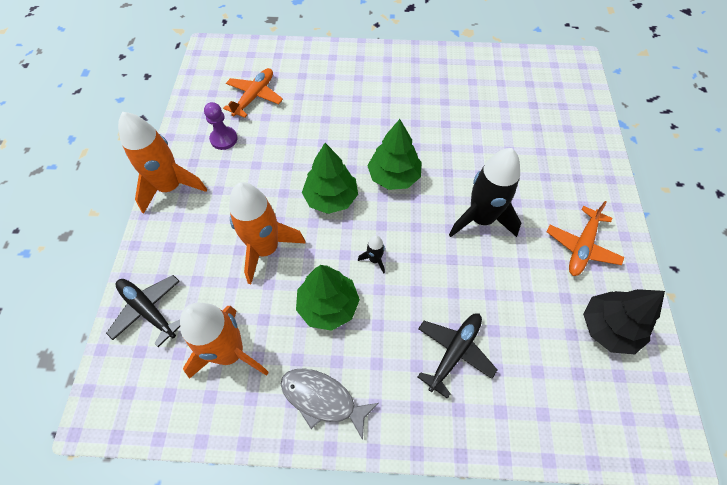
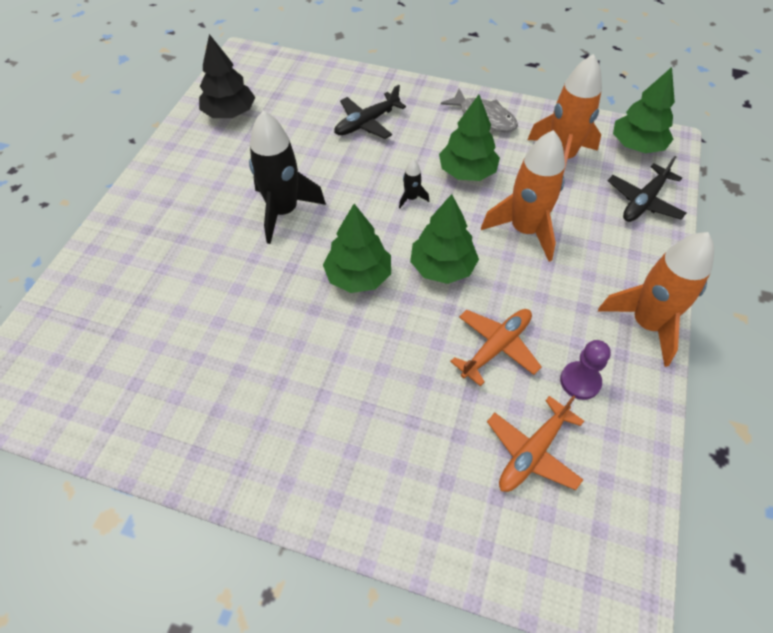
camera: 165 degrees left, 5 degrees down
black plane [106,275,180,347] -> black plane turned 75 degrees clockwise [608,156,686,222]
orange plane [547,201,624,276] -> orange plane moved to [450,309,542,386]
none -> green tree [613,67,675,153]

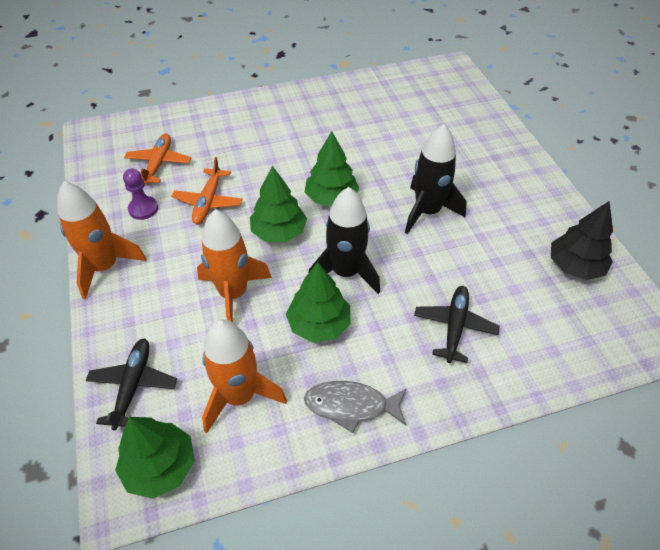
camera: 145 degrees right, 5 degrees down
black rocket [399,159,429,208] -> black rocket [309,187,380,294], size x2.34

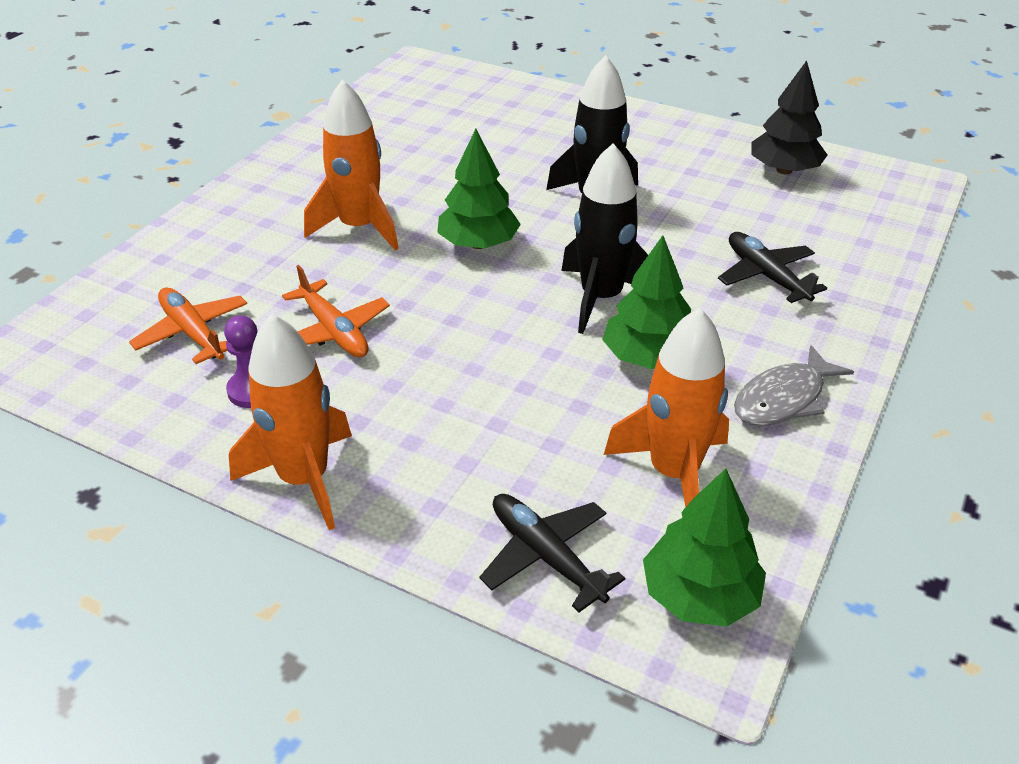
camera: 45 degrees left, 10 degrees down
orange rocket [197,209,272,322] -> orange rocket moved to [304,79,399,250]
green tree [250,166,307,242] -> none

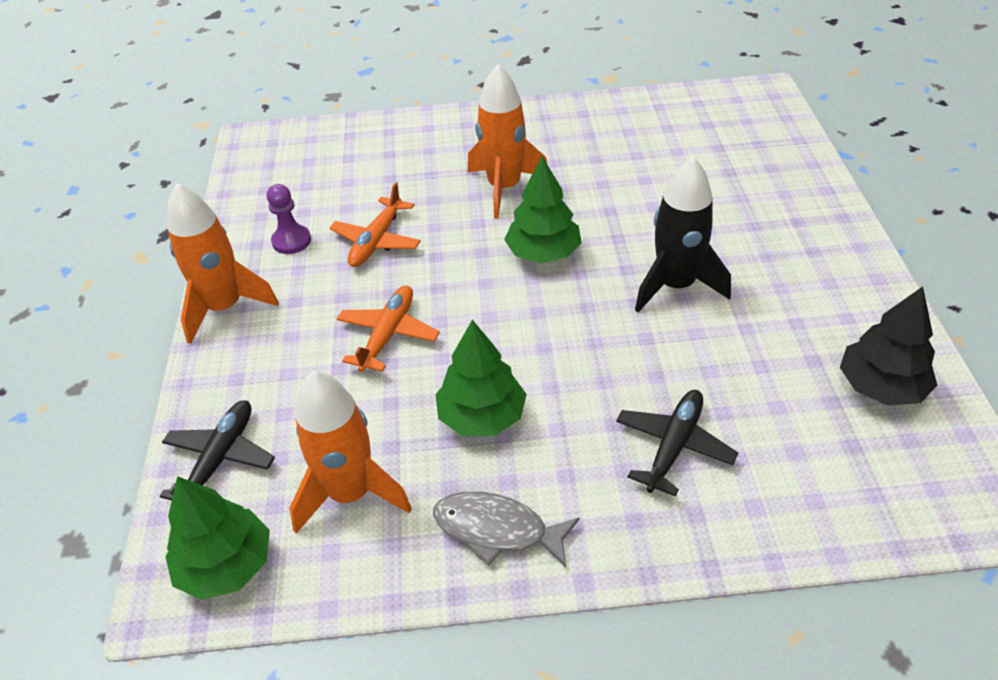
camera: 60 degrees right, 5 degrees up
orange plane [129,287,247,364] -> orange plane moved to [337,286,440,372]
black rocket [561,143,648,334] -> none

